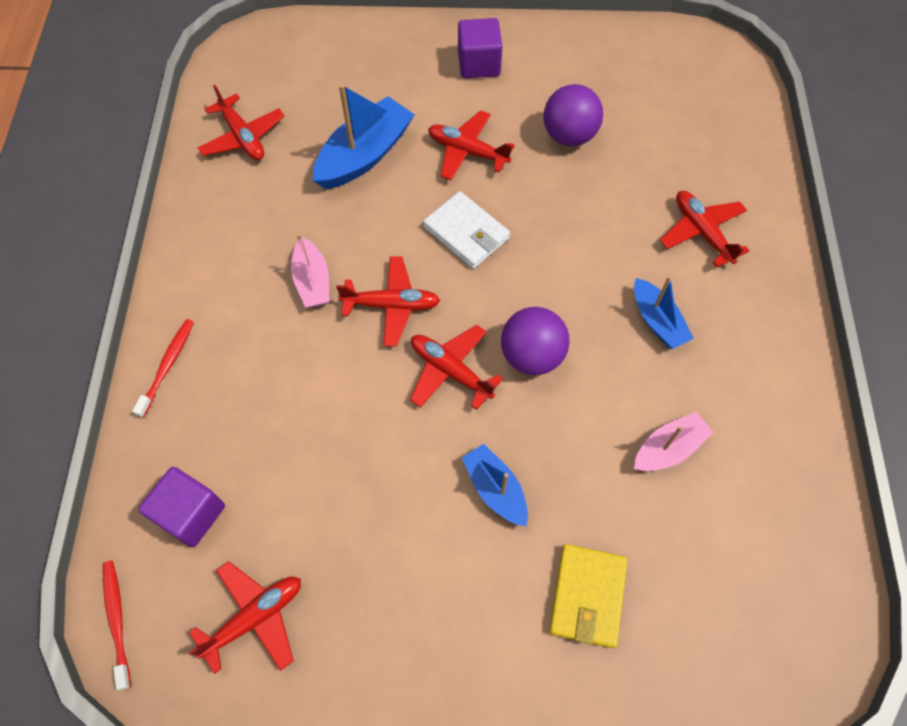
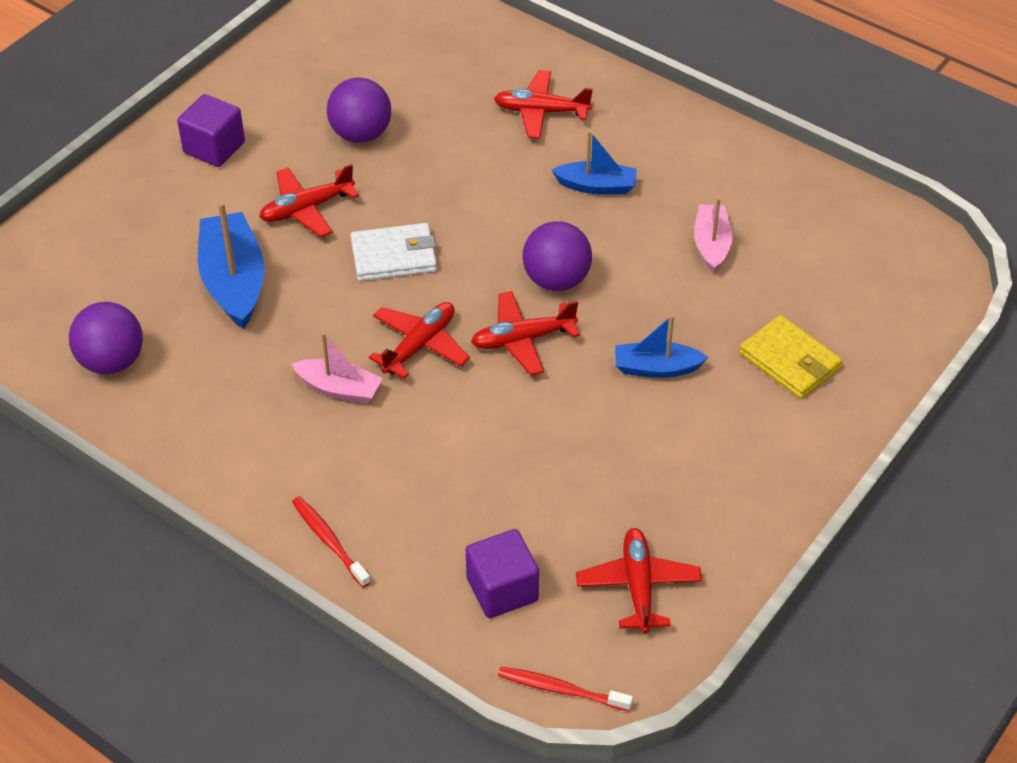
camera: 55 degrees left, 15 degrees down
red plane [197,85,285,160] -> purple ball [69,302,143,374]

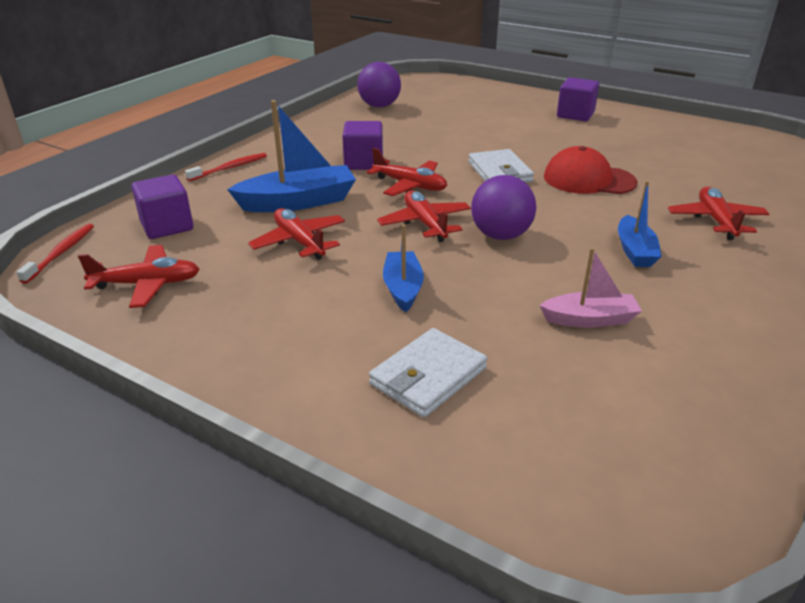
camera: 85 degrees right, 15 degrees down
blue boat [198,202,265,329] -> blue boat moved to [227,100,356,212]
red plane [259,164,359,237] -> red plane moved to [248,208,345,260]
pink boat [291,332,383,404] -> purple cube [342,121,383,170]
purple ball [327,77,391,143] -> none
yellow wallet [739,315,843,399] -> white wallet [369,328,487,418]
none -> red cap [544,146,638,194]

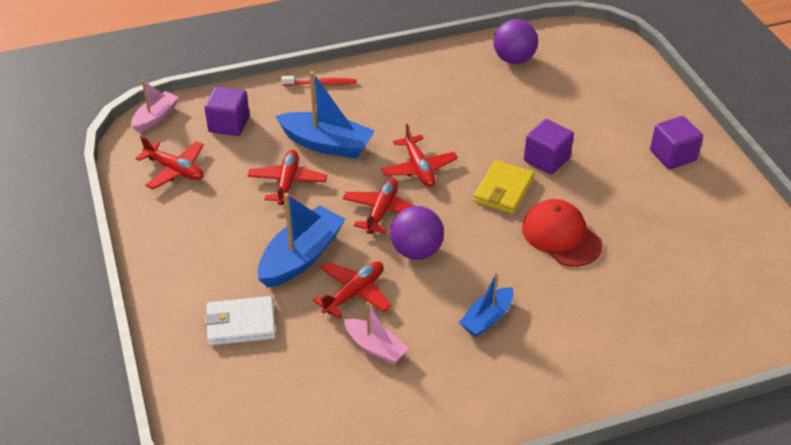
camera: 40 degrees right, 10 degrees up
red toothbrush [16,224,94,284] -> pink boat [131,80,178,132]
purple cube [342,121,383,170] -> purple cube moved to [524,119,574,174]
blue boat [383,224,424,312] -> blue boat [258,193,345,288], size x1.65
white wallet [468,149,534,183] -> yellow wallet [473,160,534,214]
red plane [668,187,769,240] -> red plane moved to [313,261,391,319]

